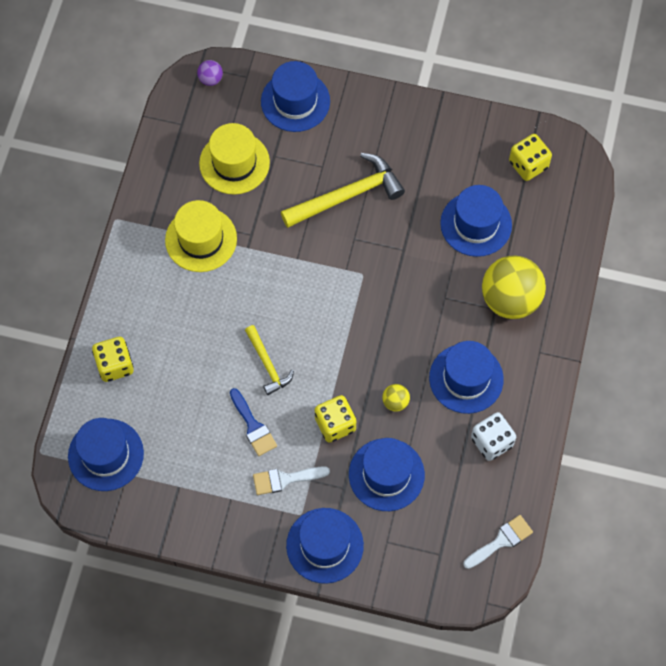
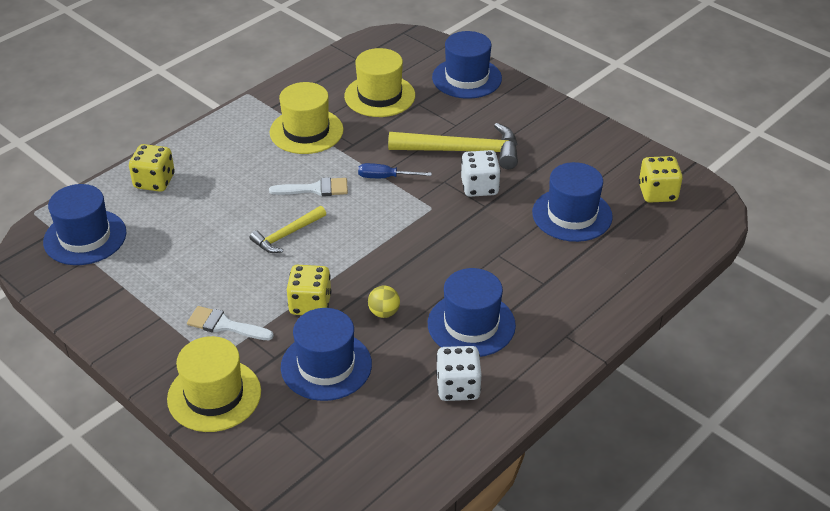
camera: 30 degrees right, 25 degrees down
purple ball [197,60,223,86] -> none
blue brush [230,388,277,456] -> none
yellow hammer [245,325,294,395] -> yellow hammer turned 45 degrees clockwise [249,206,326,253]
blue hat [286,508,364,584] -> yellow hat [167,336,261,432]
white brush [463,515,533,569] -> white brush moved to [269,177,348,196]
yellow ball [482,255,546,319] -> none
none -> blue screwdriver [358,163,432,178]
none -> white dice [461,150,501,197]

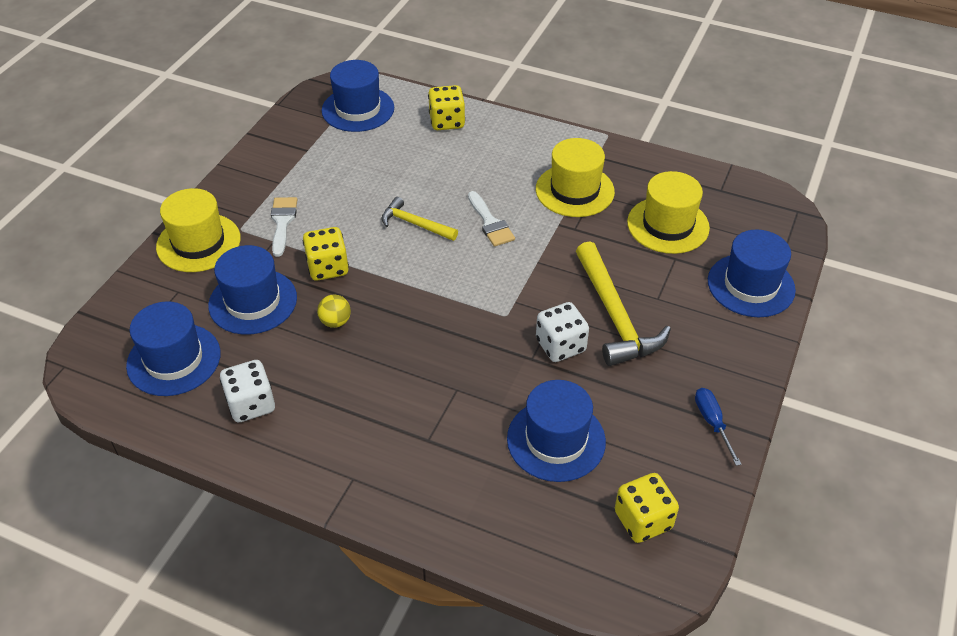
camera: 70 degrees right, 5 degrees up
blue screwdriver [358,163,432,178] -> blue screwdriver moved to [695,388,742,466]
blue hat [428,268,516,357] -> blue hat moved to [126,302,221,396]

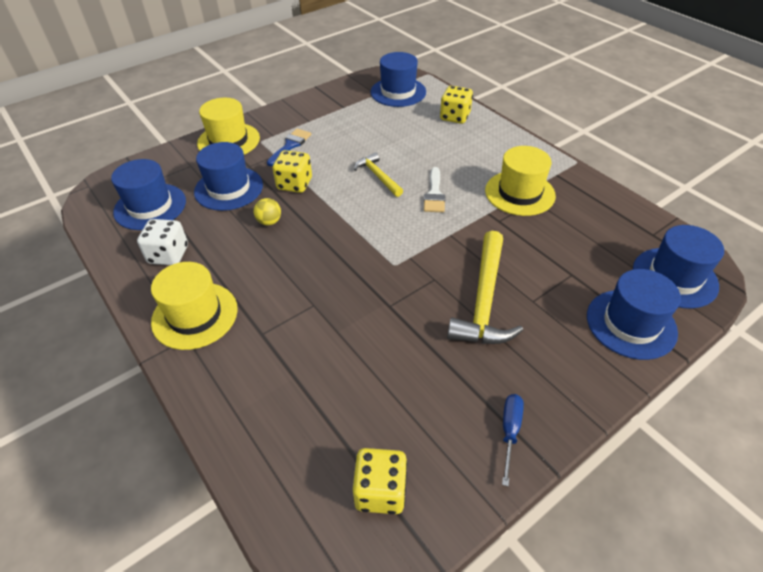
camera: 30 degrees right, 0 degrees up
white brush [271,197,297,257] -> blue brush [267,129,311,166]
blue hat [507,380,606,482] -> blue hat moved to [633,225,724,308]
white dice [536,302,589,362] -> none
yellow hat [627,171,710,254] -> yellow hat moved to [151,262,238,350]

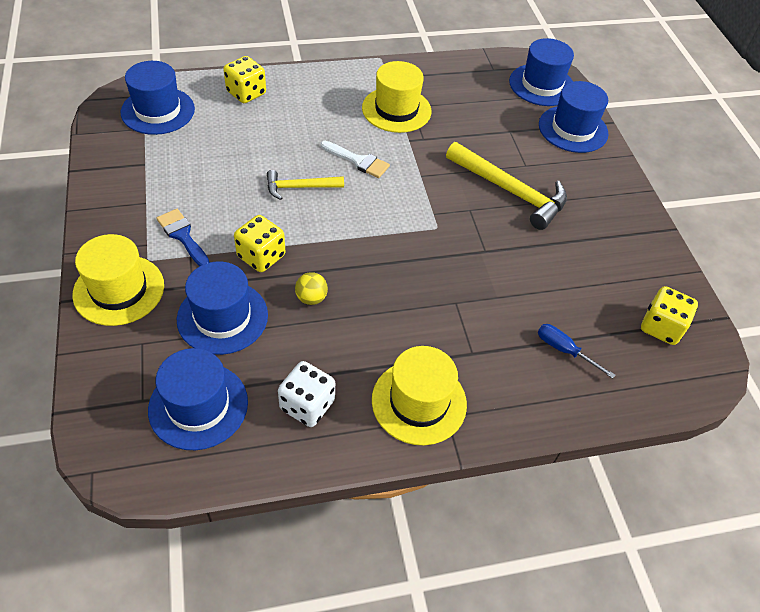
camera: 70 degrees left, 5 degrees up
blue screwdriver [502,394,524,486] -> blue screwdriver moved to [538,324,615,379]

